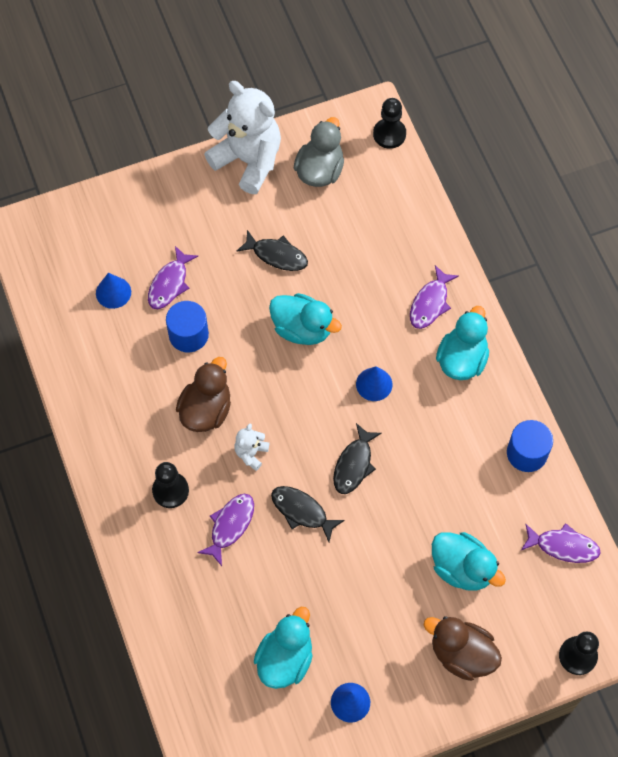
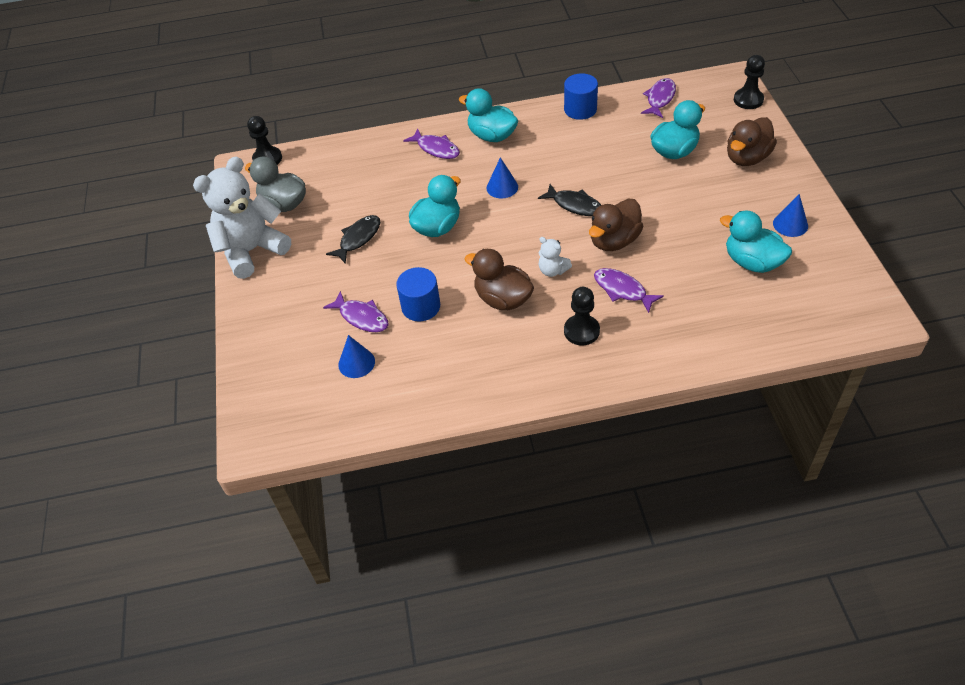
camera: 75 degrees left, 15 degrees down
black fish [271,486,345,542] -> brown duck [589,199,644,251]

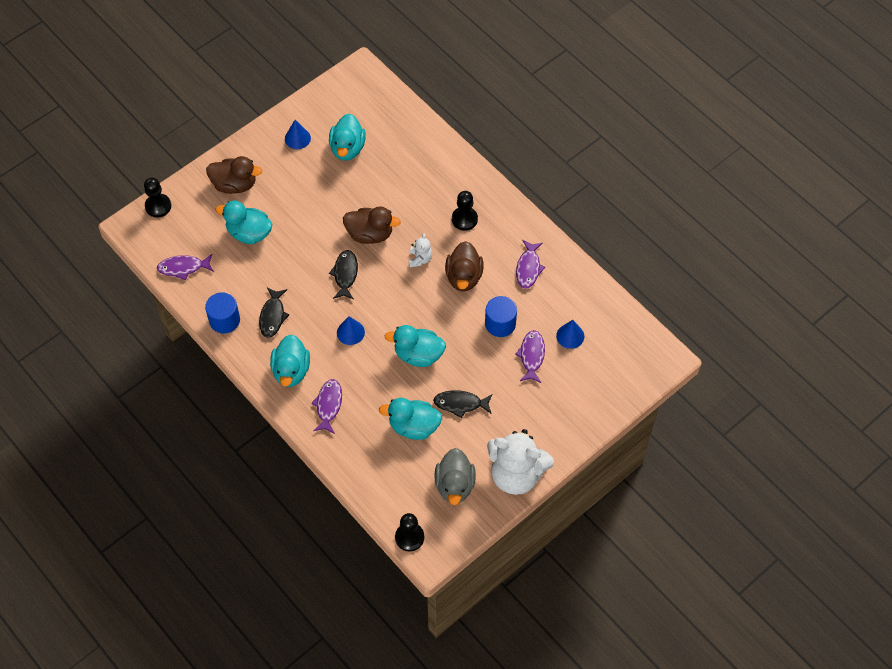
camera: 125 degrees left, 10 degrees up
purple fish [594,268,664,313] -> purple fish moved to [516,240,545,288]
none -> black fish [259,288,289,338]
none -> turquoise duck [379,398,442,440]

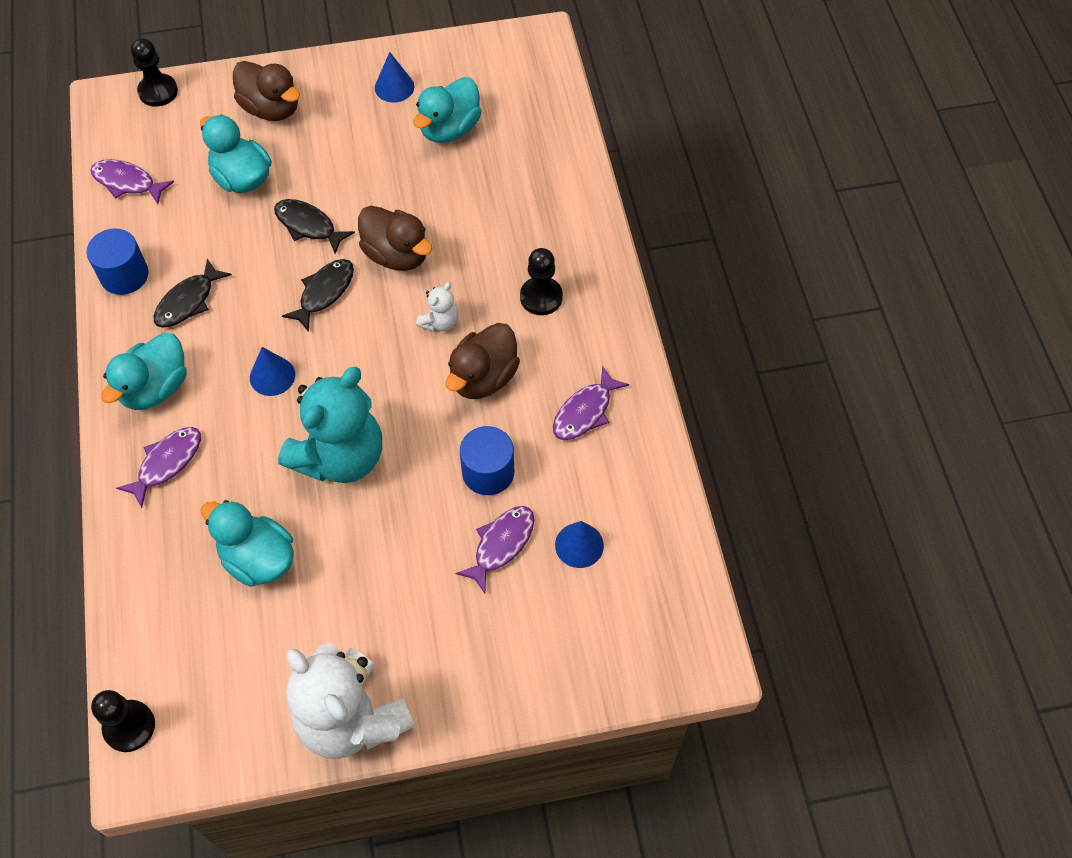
camera: 30 degrees right, 0 degrees up
turquoise duck [385,325,446,367] -> turquoise teddy bear [278,367,382,483]
black fish [433,390,493,418] -> black fish moved to [274,199,355,254]
grey duck [434,448,476,505] -> none

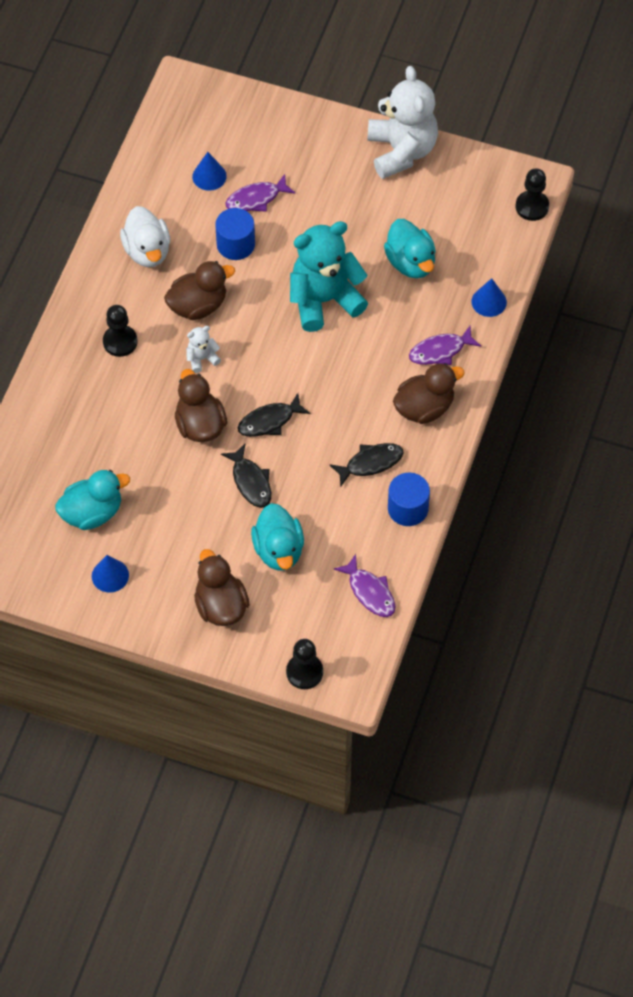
camera: 150 degrees left, 0 degrees up
turquoise duck [101,333,187,410] -> brown duck [393,363,465,424]
blue cone [250,347,295,396] -> blue cone moved to [472,278,507,317]
purple fish [553,366,629,440] -> white duck [120,206,170,267]

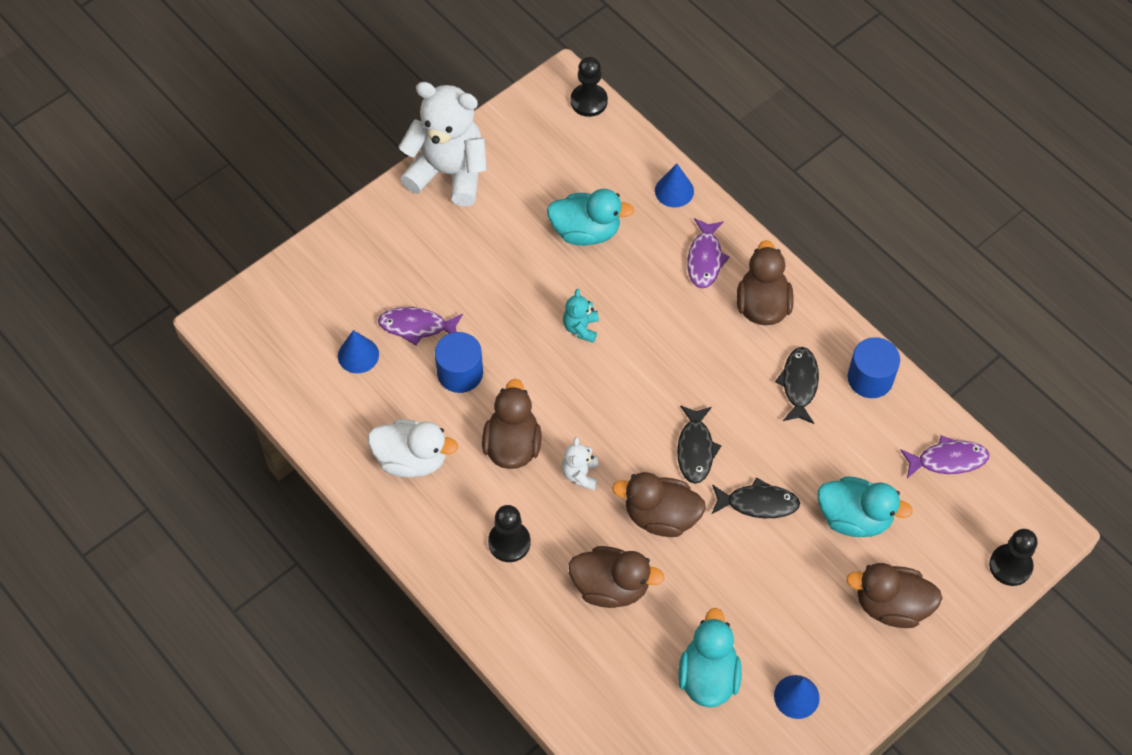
camera: 60 degrees left, 0 degrees up
purple fish [226,174,296,212] -> purple fish turned 90 degrees clockwise [378,307,463,346]
turquoise teddy bear [290,221,368,332] -> turquoise teddy bear [563,289,599,343], size x0.43
none -> brown duck [569,546,665,608]

